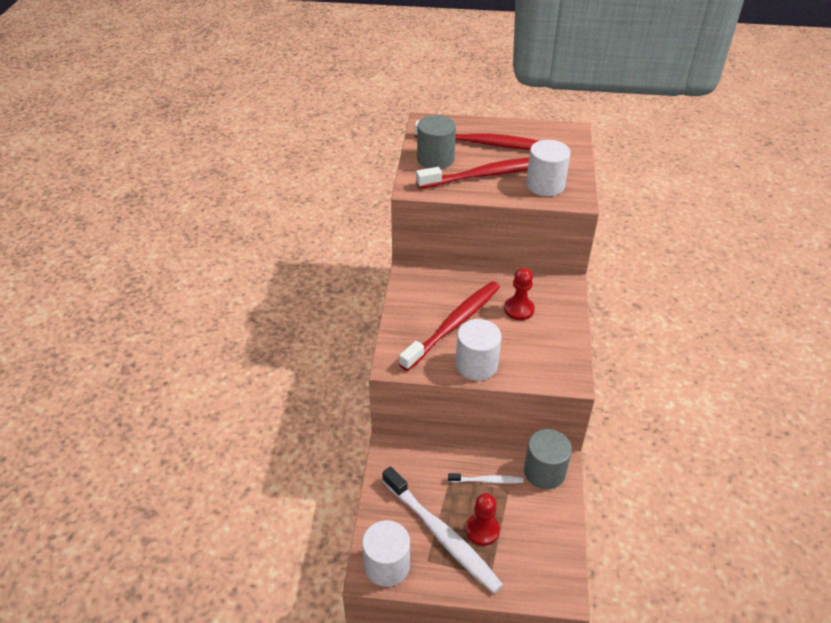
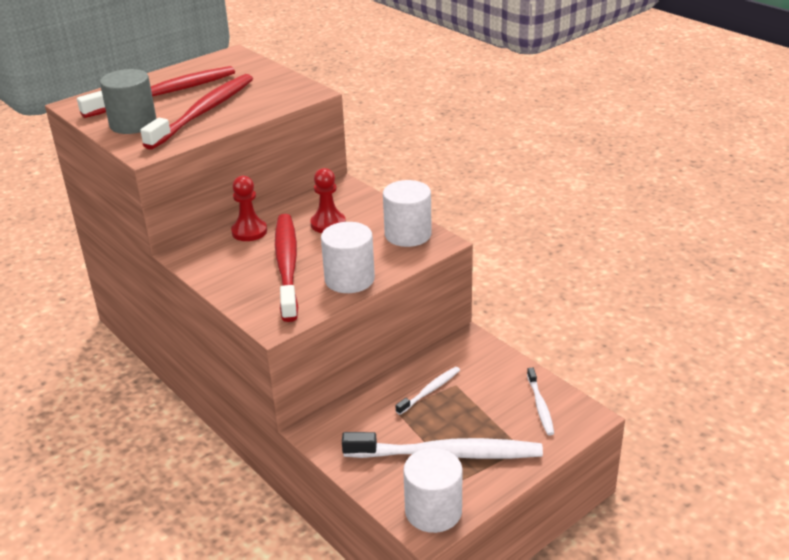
camera: 45 degrees left, 10 degrees down
red pawn [466,493,500,546] -> red pawn moved to [231,176,267,241]
grey cylinder [524,429,572,489] -> none
white cylinder [526,140,571,196] -> white cylinder moved to [383,180,432,247]
none -> white toothbrush [527,368,554,436]

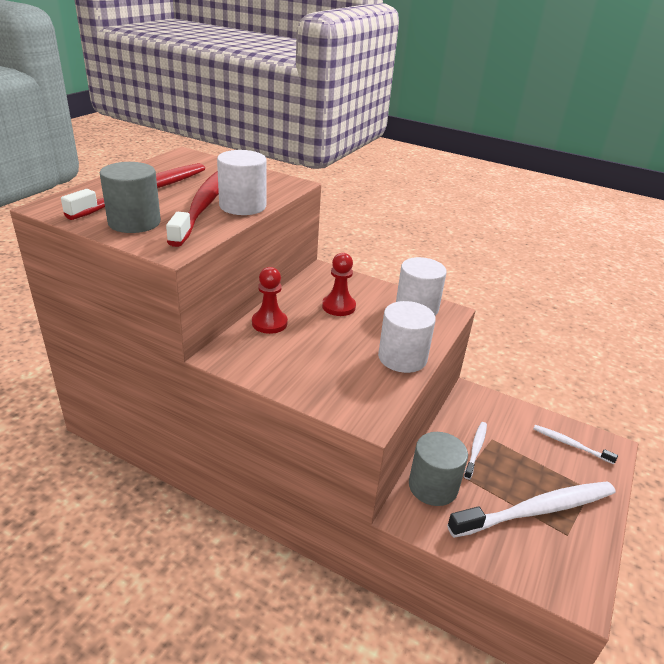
camera: 25 degrees left, 0 degrees up
red toothbrush [275,214,298,322] -> none
white cylinder [403,448,463,533] -> white cylinder moved to [217,150,267,215]
white toothbrush [527,368,554,436] -> white toothbrush turned 150 degrees clockwise [533,425,618,464]
none -> grey cylinder [409,432,468,506]

